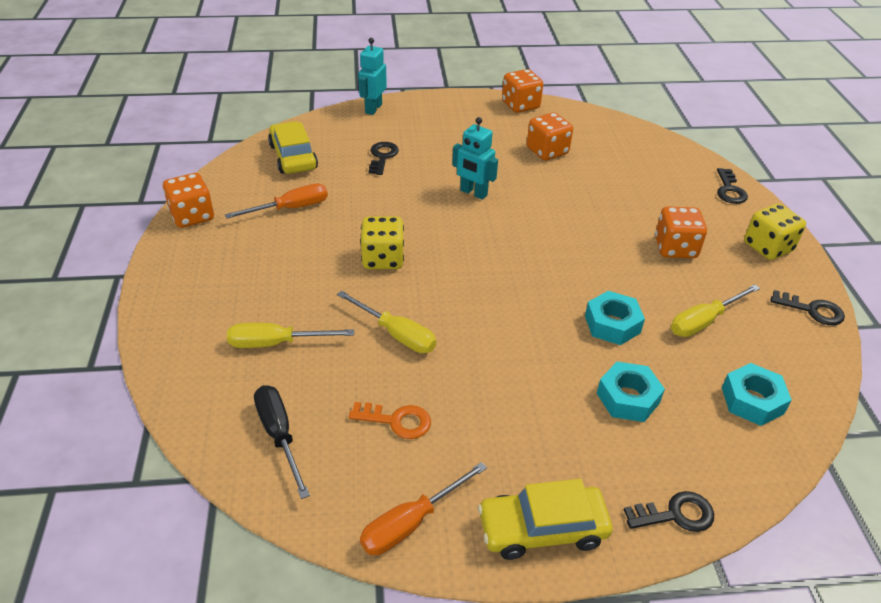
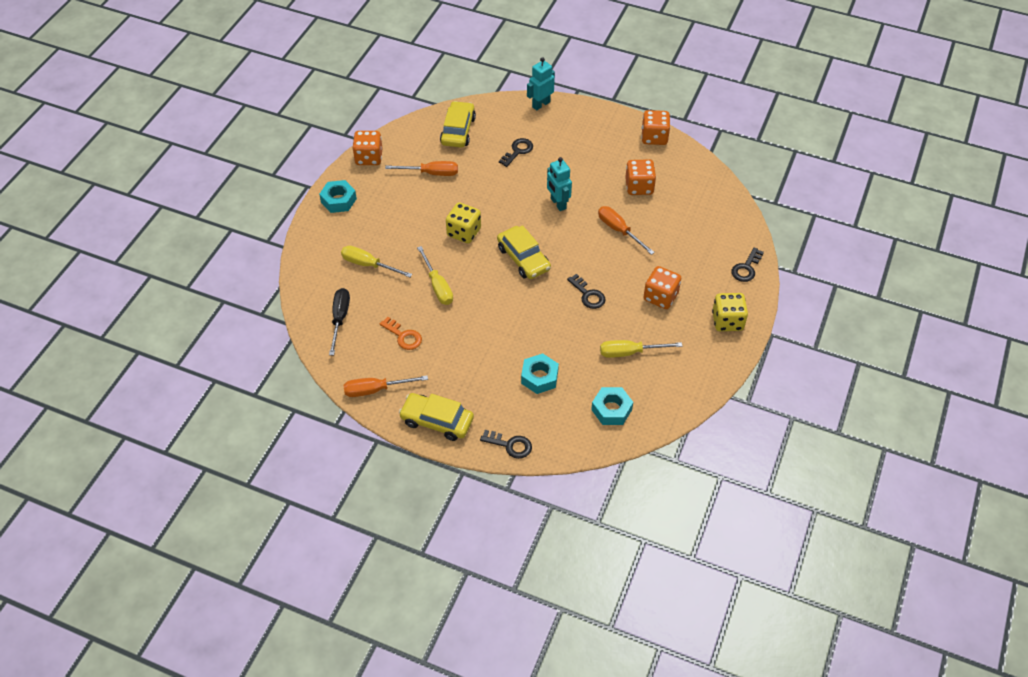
camera: 30 degrees right, 10 degrees up
turquoise nut [585,291,645,345] -> turquoise nut moved to [319,180,357,213]
black key [771,290,845,325] -> black key moved to [567,274,606,309]
none -> yellow car [497,225,551,279]
none -> orange screwdriver [598,206,655,255]

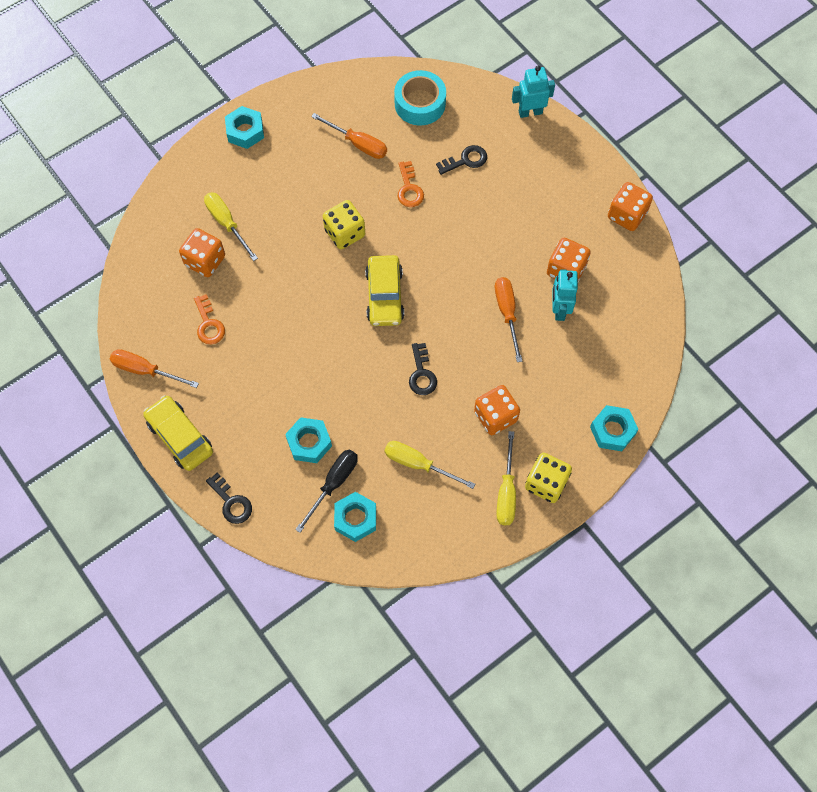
camera: 30 degrees right, 15 degrees up
black screwdriver [329,288,350,355] -> black screwdriver moved to [295,450,358,533]
orange dice [352,131,383,165] -> orange dice moved to [179,228,225,277]
yellow screwdriver [417,246,453,305] -> yellow screwdriver moved to [496,431,516,525]
yellow car [440,101,476,148] -> turquoise tape [394,70,446,125]
turquoise robot [547,157,572,211] -> turquoise robot moved to [553,269,578,321]
black key [732,247,764,282] -> turquoise nut [590,405,639,451]
none -> orange key [397,161,424,207]

